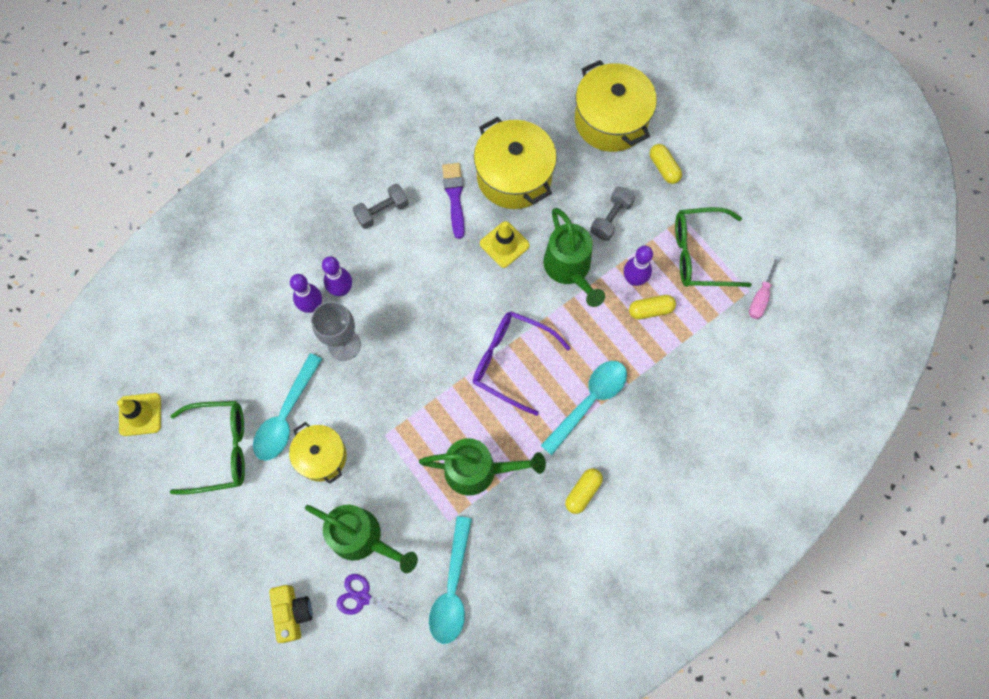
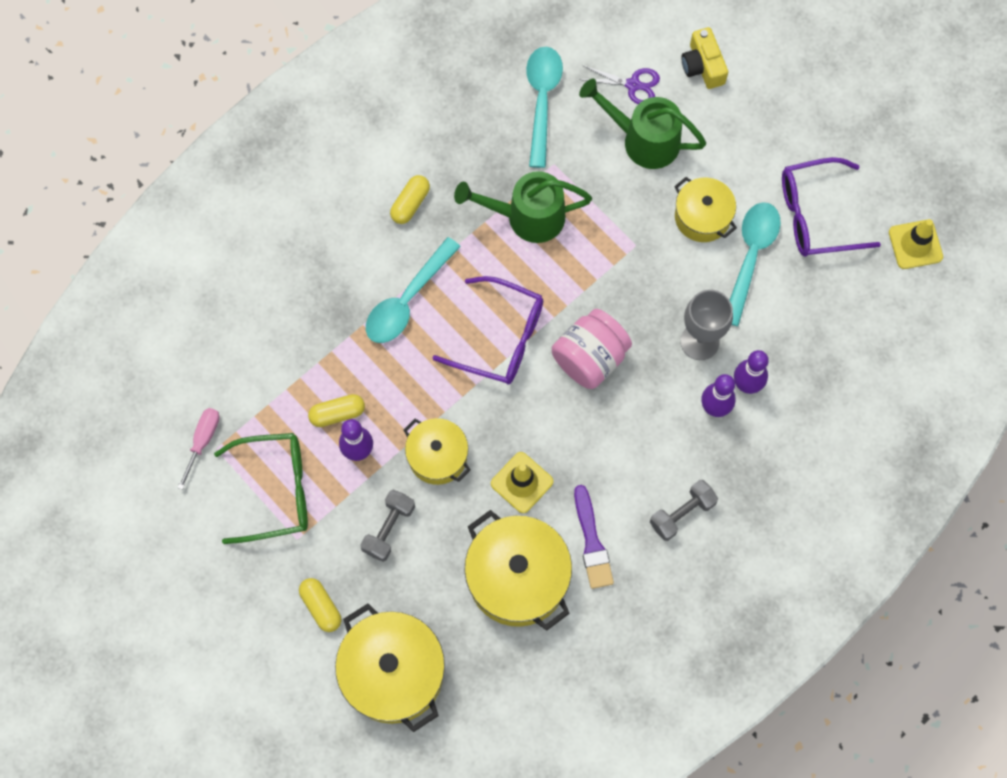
camera: 175 degrees right, 0 degrees up
green glasses [170,401,245,495] -> purple glasses [782,157,881,257]
green watering can [544,208,605,307] -> yellow pot [403,418,470,485]
none -> pink jar [552,309,632,389]

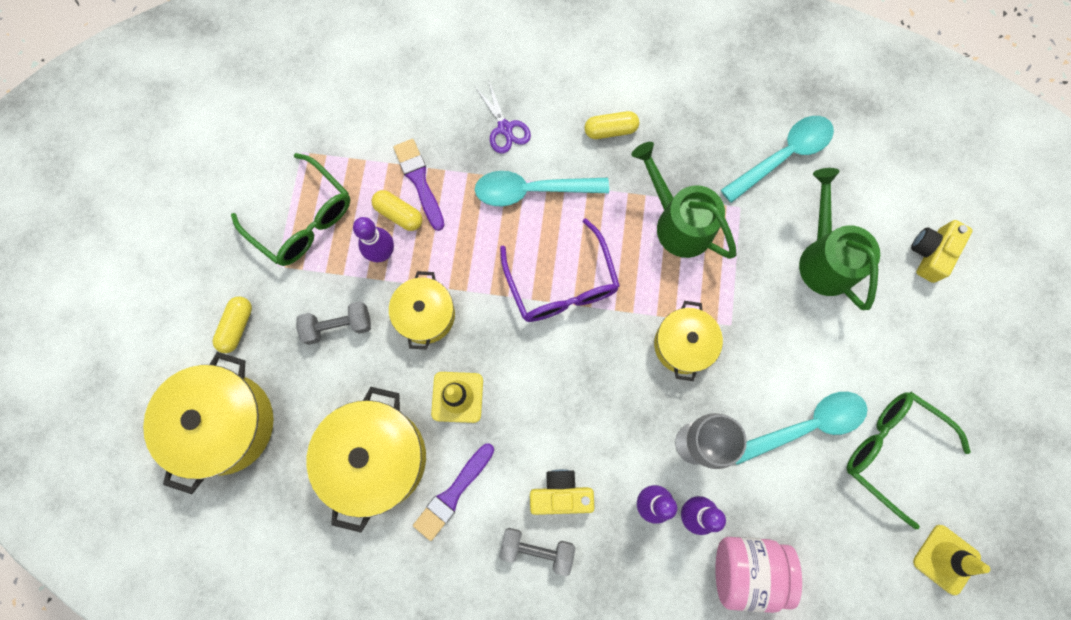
camera: 50 degrees right, 5 degrees up
pink screwdriver [177,408,220,490] -> none
pink jar [552,309,632,389] -> pink jar moved to [715,537,802,613]
purple scissors [579,66,660,104] -> purple scissors moved to [475,81,531,154]
yellow pot [674,177,737,242] -> yellow pot moved to [654,301,723,381]
purple glasses [782,157,881,257] -> green glasses [847,392,971,529]
none -> purple brush [393,139,445,231]
none -> yellow camera [530,469,594,515]

